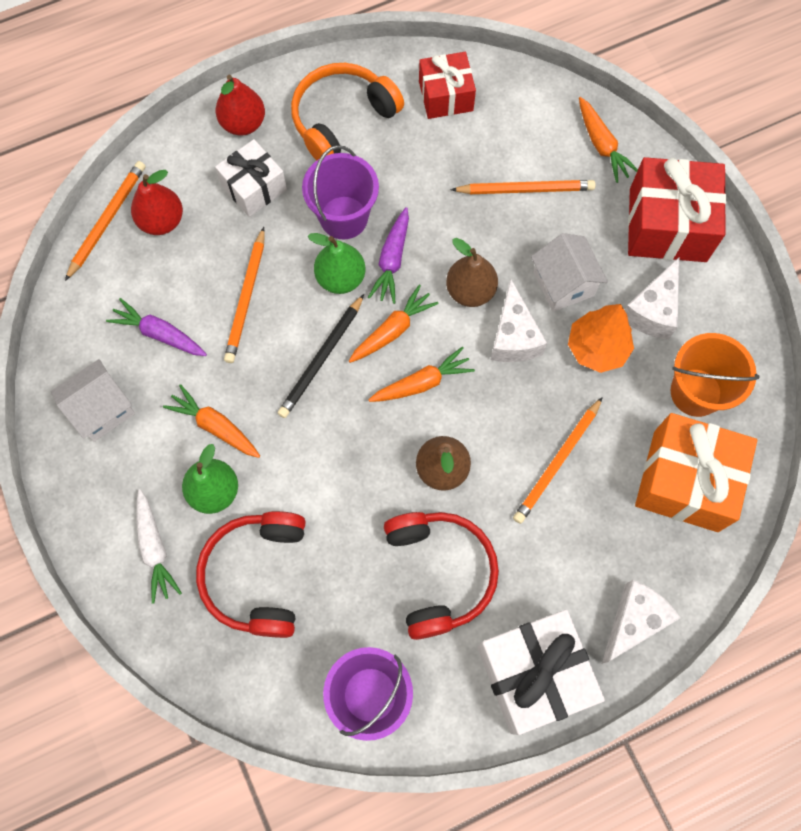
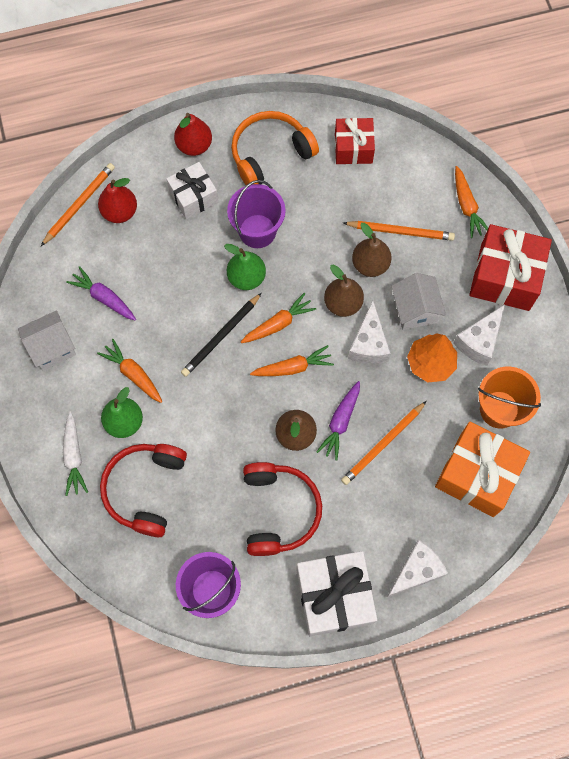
camera: 10 degrees right, 0 degrees up
orange pencil [224,227,265,363] -> none
purple carrot [368,207,409,304] -> purple carrot moved to [316,381,360,461]
none -> brown pear [352,223,391,277]

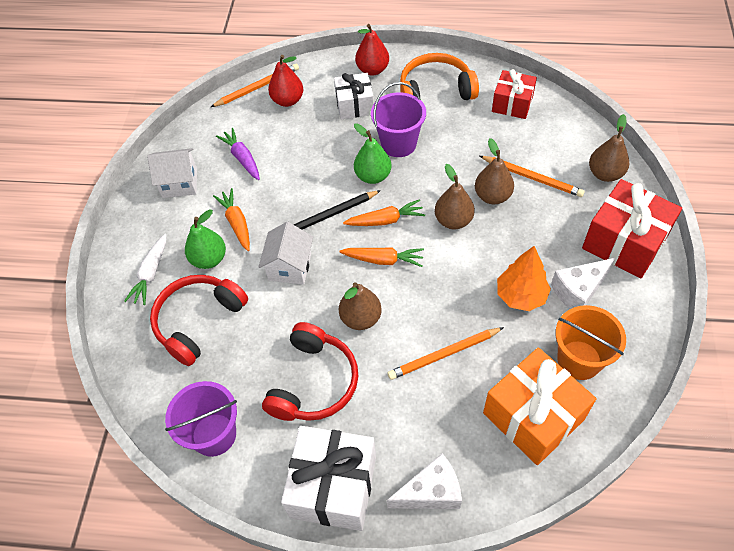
camera: 25 degrees right, 15 degrees down
purple carrot [316,381,360,461] -> none
white cheese [348,301,391,364] -> none
white house [392,273,446,330] -> white house moved to [259,222,313,285]
orange carrot [455,166,488,238] -> brown pear [589,114,629,182]

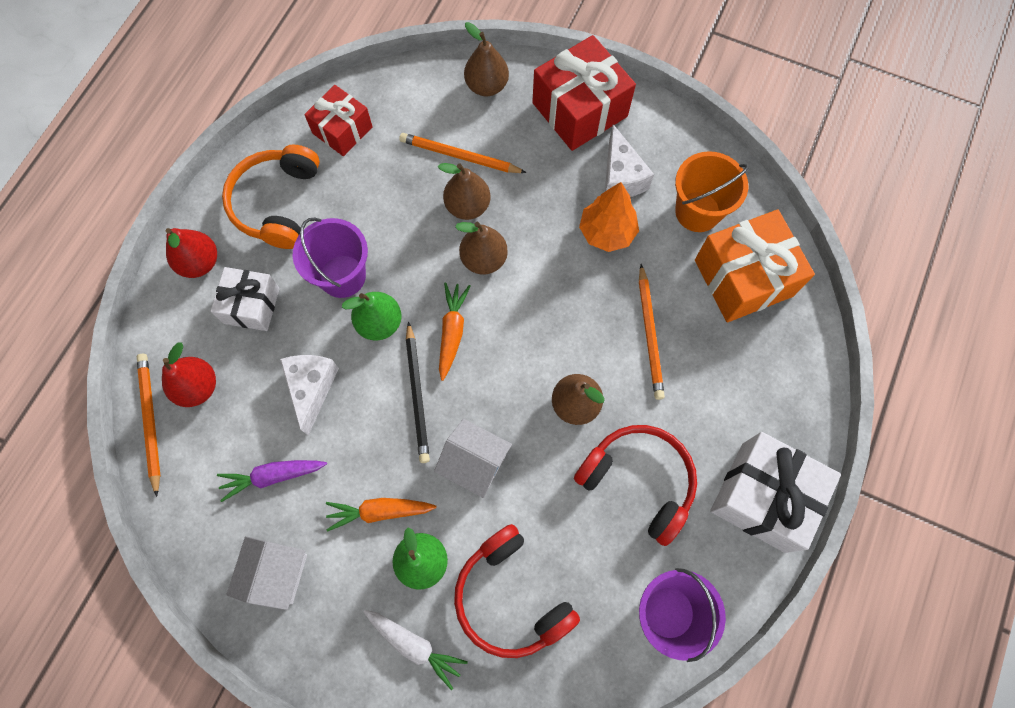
camera: 75 degrees left, 15 degrees up
orange carrot [339,247,424,267] -> none
white cheese [387,453,462,509] -> white cheese moved to [280,355,339,436]
orange pencil [480,156,585,197] -> orange pencil turned 120 degrees counterclockwise [399,133,527,173]

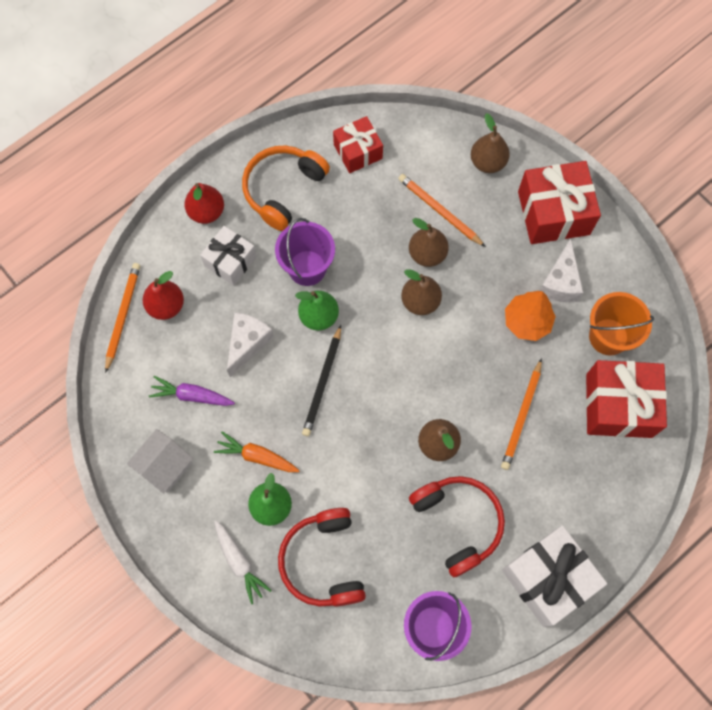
camera: 25 degrees right, 0 degrees up
white house [434,419,512,498] -> none
orange carrot [439,283,471,381] -> none
orange gift [695,209,815,322] -> red gift [586,360,667,438]

